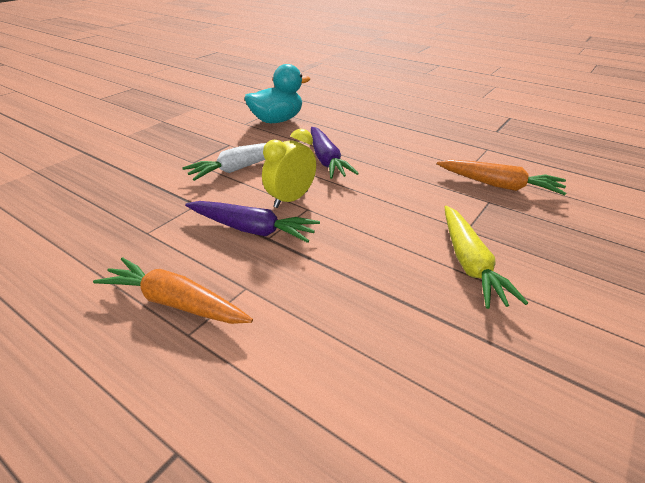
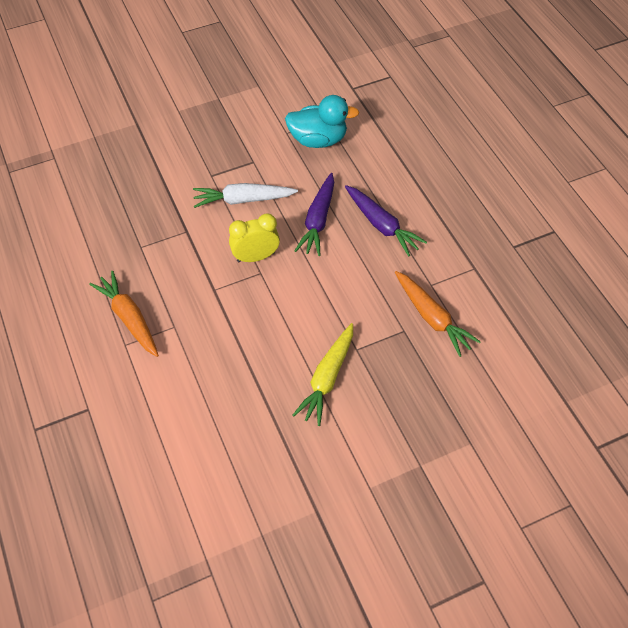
camera: 30 degrees right, 20 degrees up
purple carrot [185,201,320,243] -> purple carrot moved to [345,185,427,257]

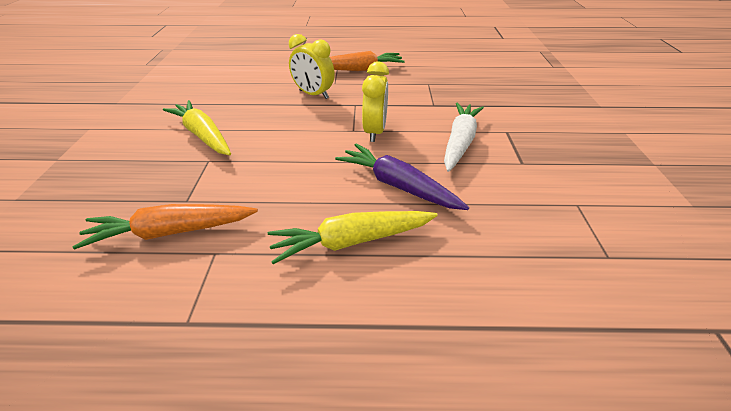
camera: 115 degrees right, 15 degrees down
turquoise duck [285,95,359,148] -> none
purple carrot [345,185,427,257] -> yellow carrot [268,211,438,264]
none -> yellow clock [289,34,335,99]

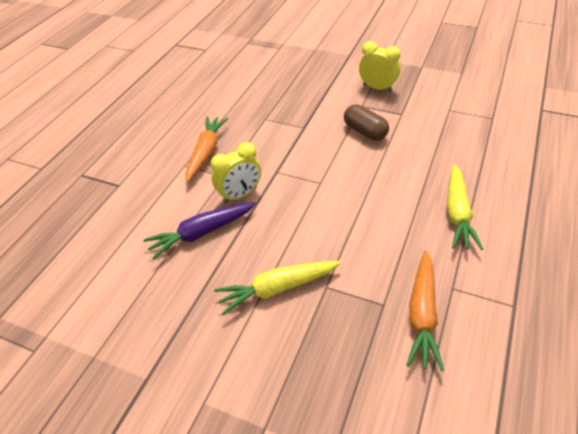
camera: 65 degrees left, 5 degrees up
purple carrot [335,144,469,210] -> purple carrot moved to [143,202,256,260]
yellow clock [362,62,389,142] -> yellow clock moved to [359,41,401,92]
white carrot [444,102,484,172] -> brown capsule [344,105,389,141]

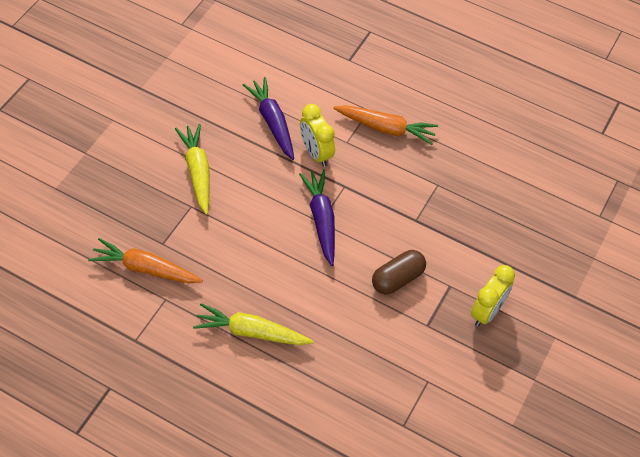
camera: 90 degrees right, 10 degrees up
none -> purple carrot [299,170,335,266]

